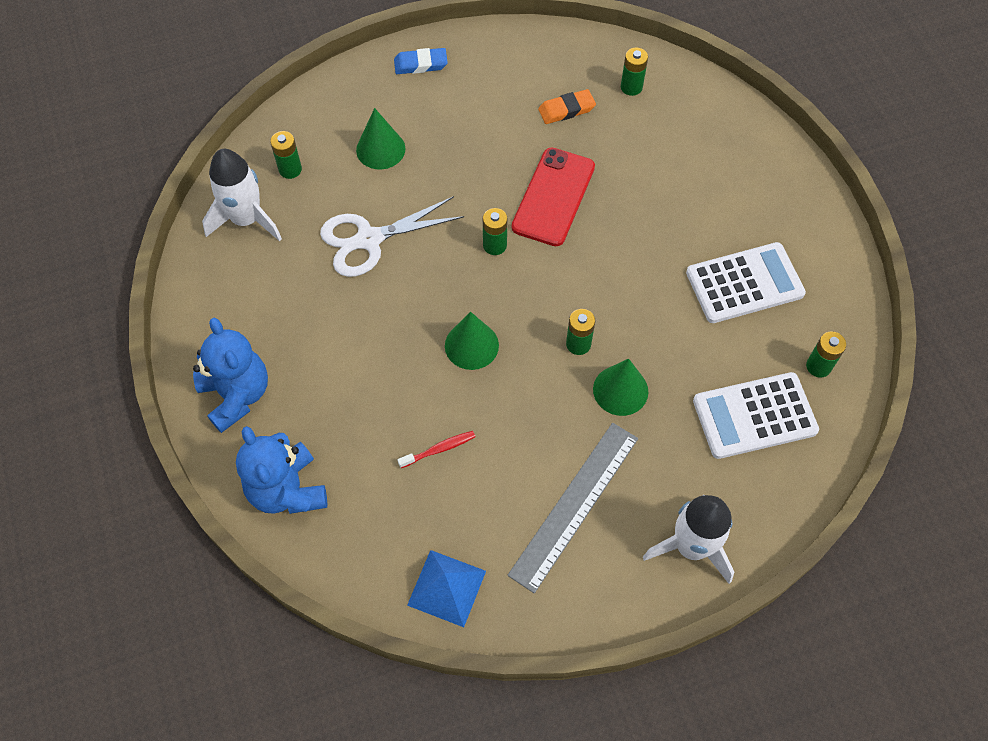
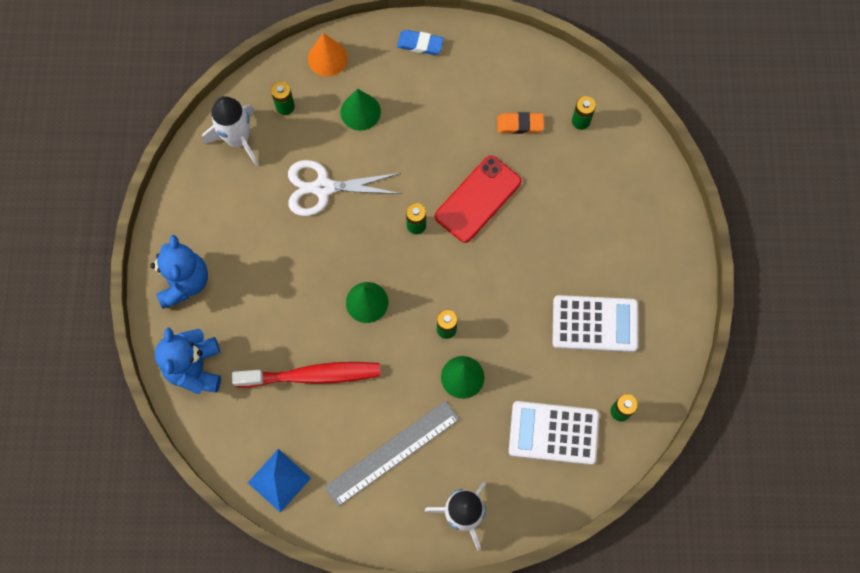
camera: 20 degrees right, 10 degrees up
red toothbrush [397,431,476,468] -> red toothbrush [232,362,380,388], size x2.33
none -> orange cone [308,33,348,77]

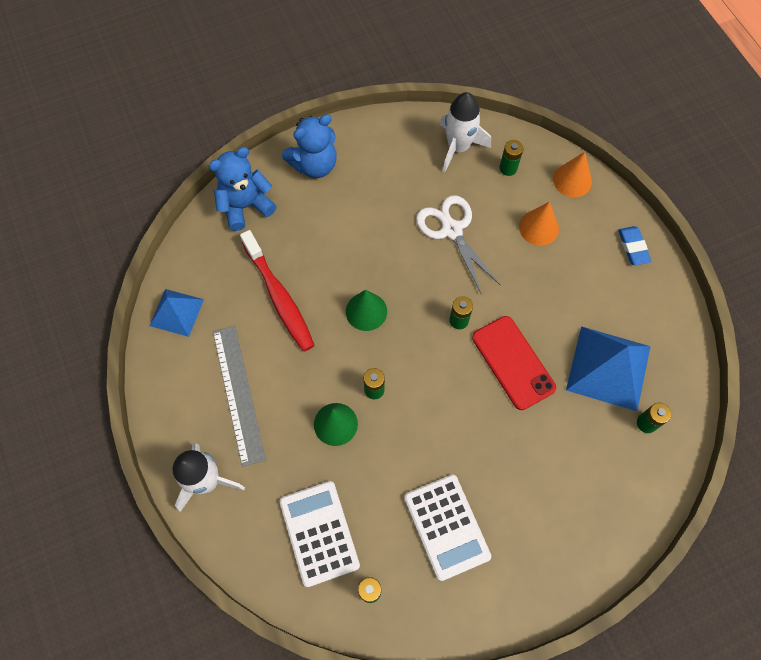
camera: 65 degrees right, 5 degrees down
grey ruler [324,401,460,507] -> grey ruler turned 45 degrees clockwise [213,325,266,467]
green cone [340,89,381,131] -> orange cone [519,201,559,246]
red phone [435,156,521,243] -> red phone turned 45 degrees clockwise [472,316,556,410]
orange eraser [497,112,544,134] -> blue pyramid [566,326,651,411]

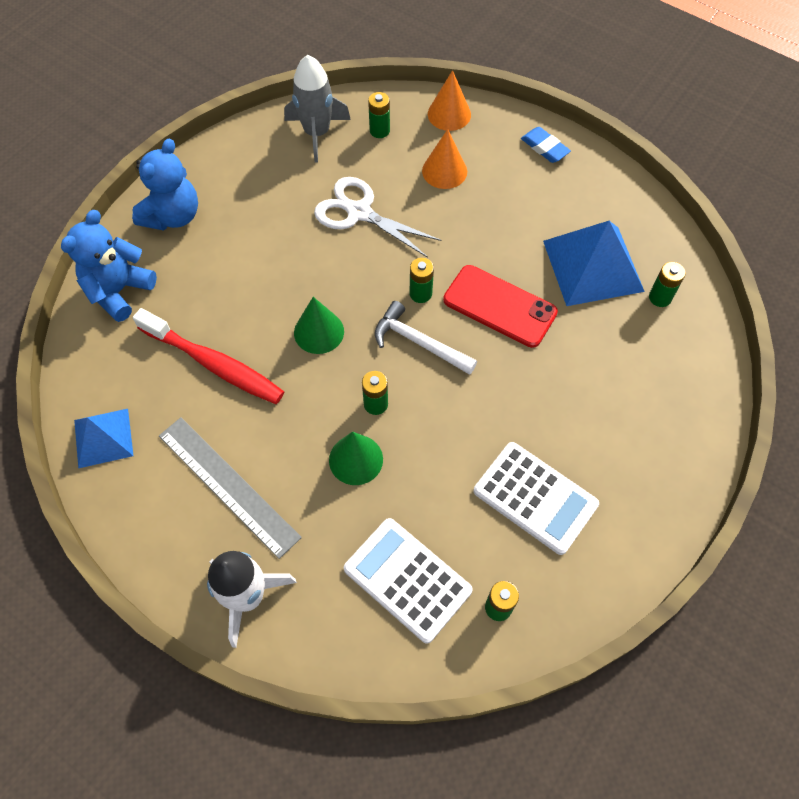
camera: 30 degrees left, 5 degrees down
white rocket [440,92,491,172] -> grey rocket [284,55,351,163]
none -> white hammer [375,301,477,375]

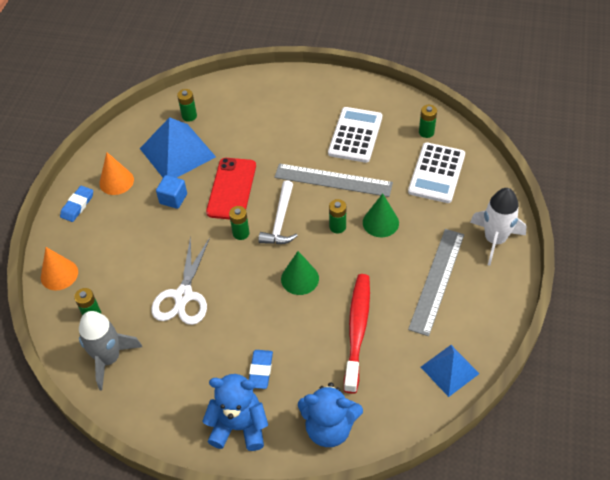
camera: 110 degrees left, 10 degrees down
orange cone [422,129,467,189] -> orange cone moved to [99,152,134,195]
none -> blue cube [156,175,187,209]
none -> blue eraser [249,350,273,389]
none -> grey ruler [274,163,393,197]

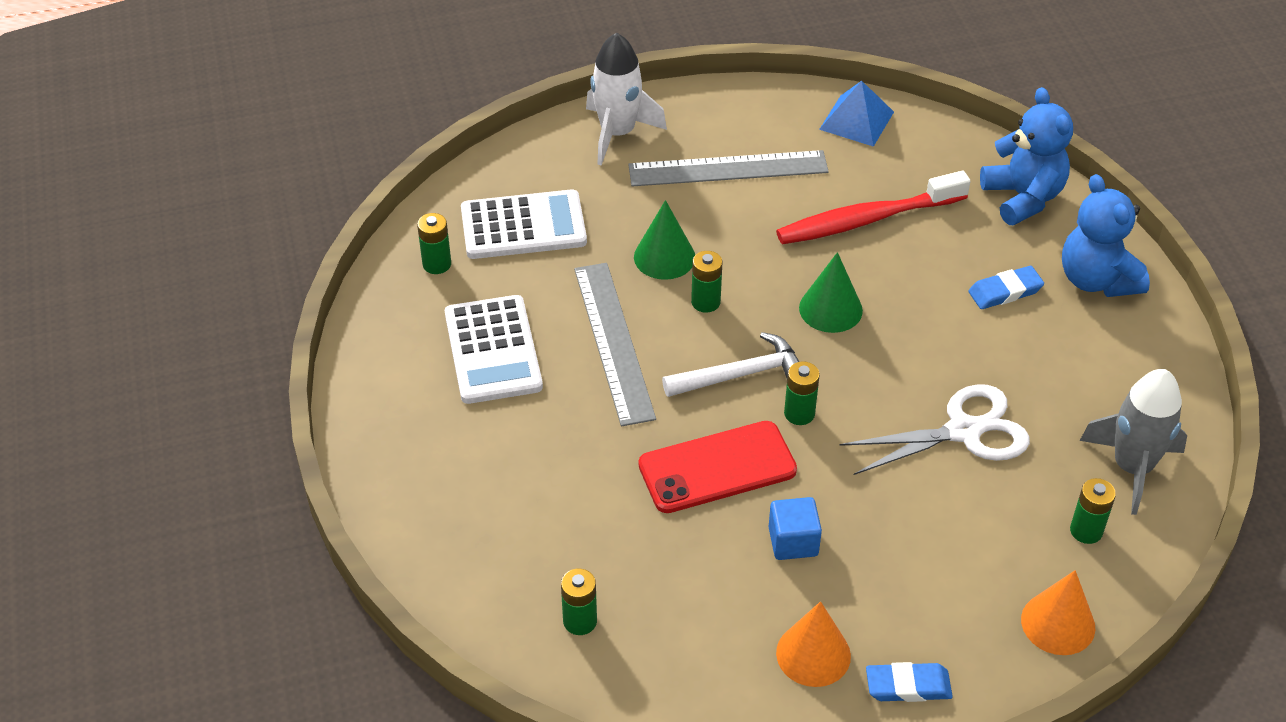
camera: 120 degrees left, 5 degrees down
blue pyramid [140,117,216,178] -> none
white calculator [328,107,382,163] -> white calculator turned 90 degrees counterclockwise [445,295,543,404]

